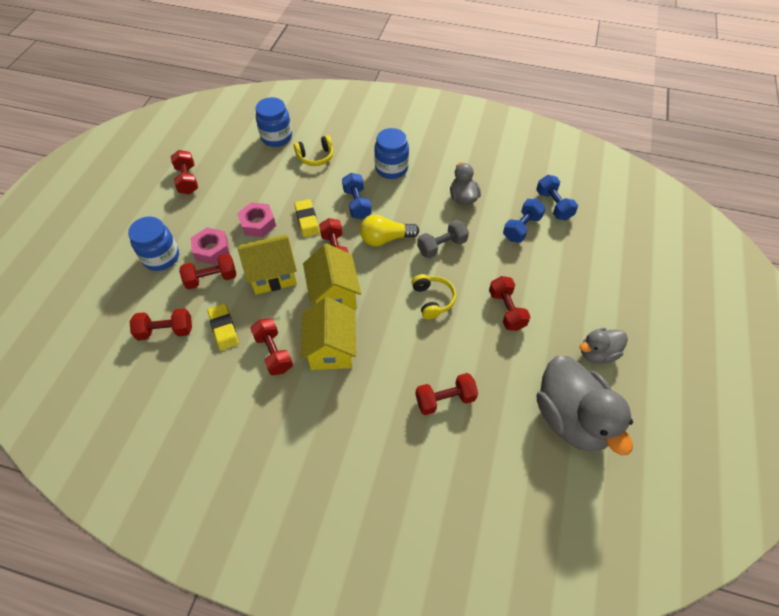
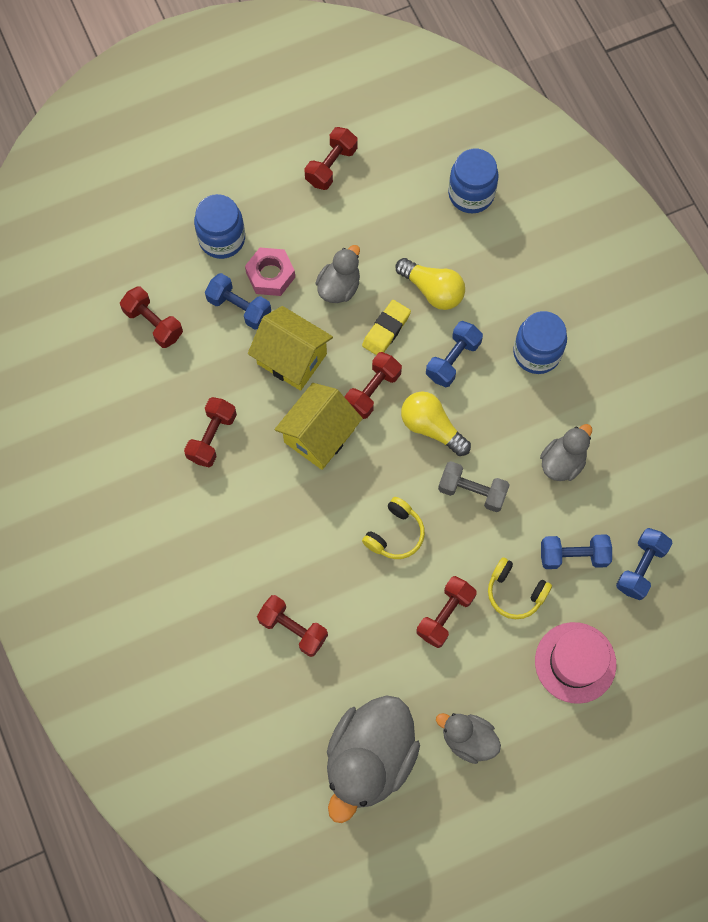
camera: 50 degrees right, 15 degrees up
red dumbbell [179,254,236,290] -> blue dumbbell [205,273,271,329]
yellow eraser [207,303,239,350] -> none
pink nut [237,202,276,237] -> grey duck [315,245,360,303]
yellow headphones [294,135,333,166] -> yellow headphones moved to [488,557,552,619]
yellow house [301,297,356,370] -> none
none -> yellow light bulb [396,258,465,310]
none -> pink hat [535,622,616,704]

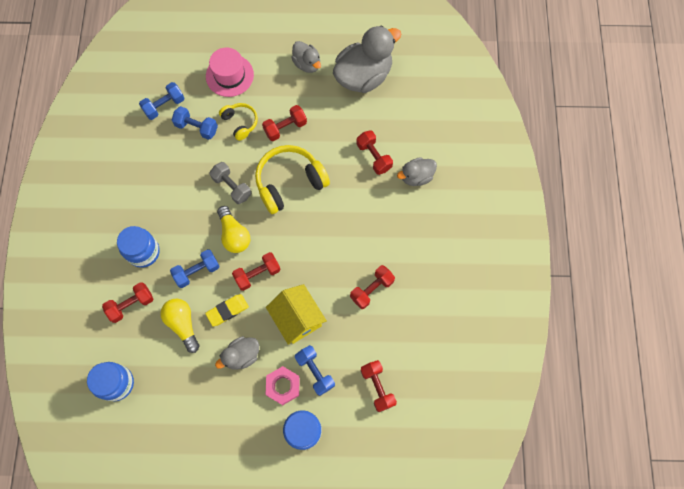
camera: 155 degrees left, 0 degrees up
yellow house [274,383,363,470] -> none
red dumbbell [305,127,358,190] -> red dumbbell moved to [102,282,153,323]
yellow headphones [362,497,425,559] -> yellow headphones [255,145,330,214], size x1.82
grey duck [540,424,592,481] -> grey duck moved to [397,157,437,186]

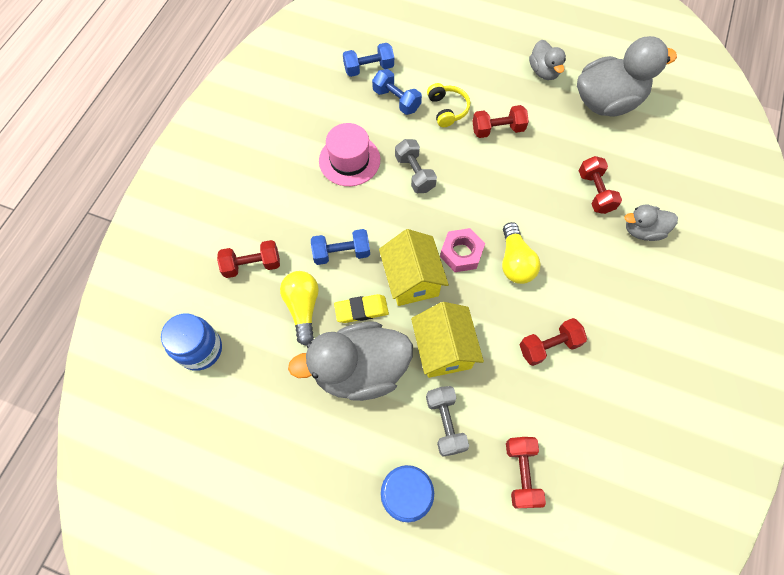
camera: 20 degrees right, 5 degrees down
blue jar [117,226,160,268] -> none
pink hat [206,47,254,97] -> pink hat moved to [319,123,380,186]
grey duck [215,336,259,370] -> grey duck [288,322,413,401], size x1.89
yellow light bulb [217,206,250,253] -> yellow light bulb moved to [502,222,541,284]
red dumbbell [232,252,281,291] -> yellow house [379,229,449,306]
yellow headphones [255,145,330,214] -> none
pink nut [266,366,300,405] -> pink nut moved to [440,228,485,272]
blue dumbbell [295,345,335,396] -> grey dumbbell [426,386,469,457]

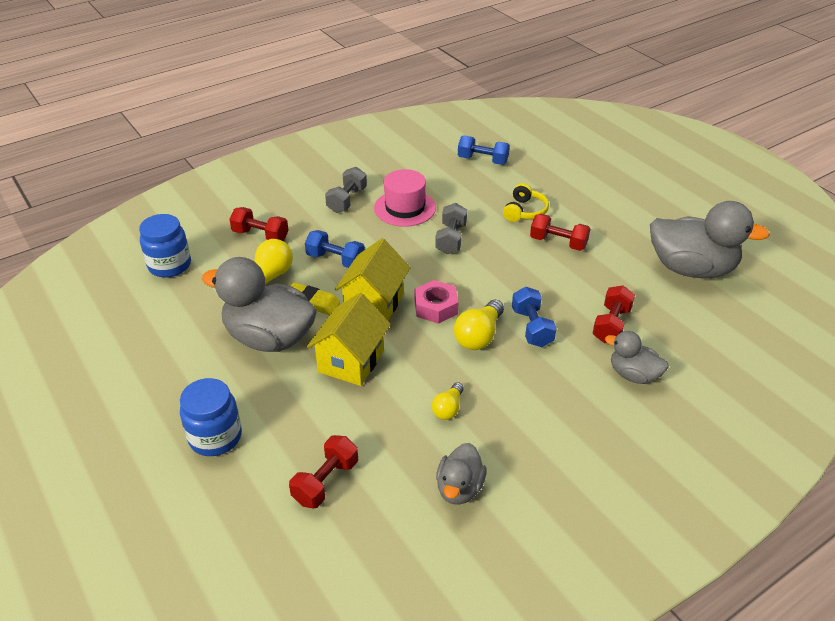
camera: 35 degrees right, 25 degrees down
blue dumbbell [372,69,422,115] -> blue dumbbell moved to [512,287,557,347]
grey dumbbell [426,386,469,457] -> grey dumbbell moved to [325,167,367,213]
red dumbbell [519,318,587,366] -> yellow light bulb [432,382,464,420]
grey duck [529,40,566,80] -> grey duck moved to [436,443,486,505]

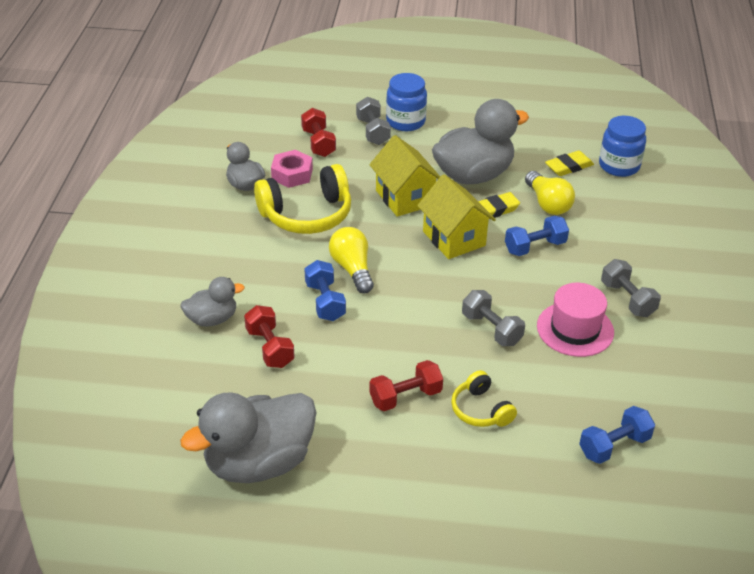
camera: 130 degrees right, 0 degrees up
red dumbbell [229,207,289,241] -> none
pink nut [415,280,458,324] -> pink nut moved to [271,150,313,188]
yellow light bulb [432,382,464,420] -> yellow headphones [254,164,351,234]
blue dumbbell [512,287,557,347] -> blue dumbbell turned 45 degrees clockwise [304,260,346,321]
none -> grey dumbbell [356,96,391,145]
none -> yellow eraser [545,151,594,176]

